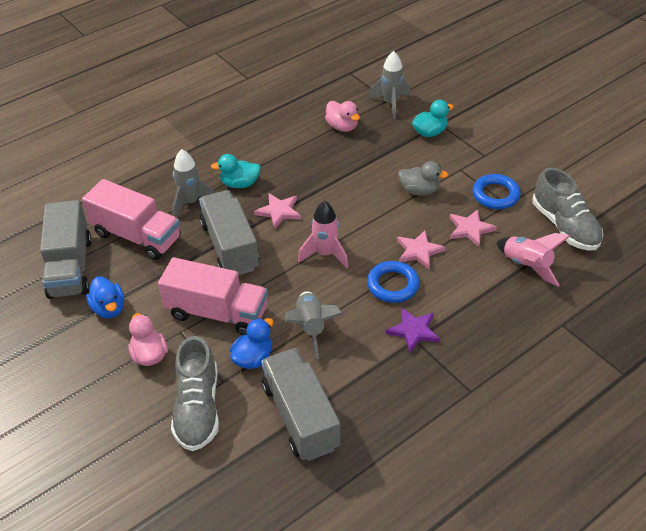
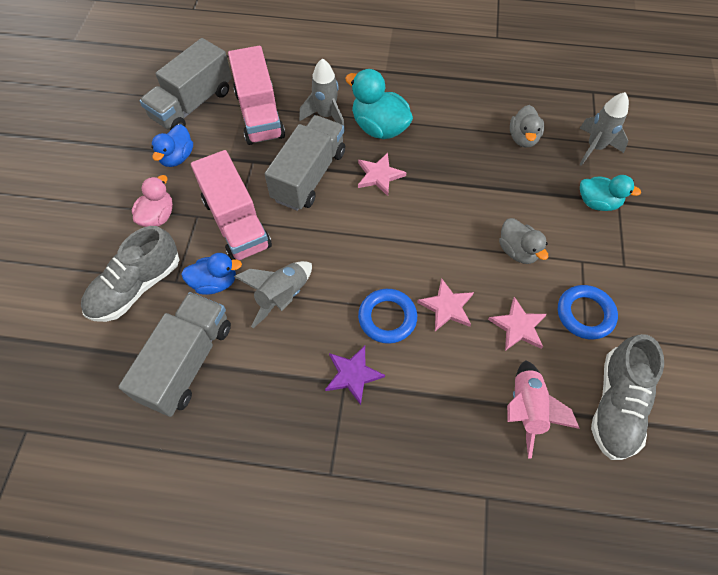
camera: 45 degrees right, 15 degrees up
turquoise duck [211,154,261,188] -> turquoise duck [345,69,413,139], size x1.53
pink rocket [298,200,348,268] -> none
pink duck [325,101,360,132] -> grey duck [510,105,544,147]

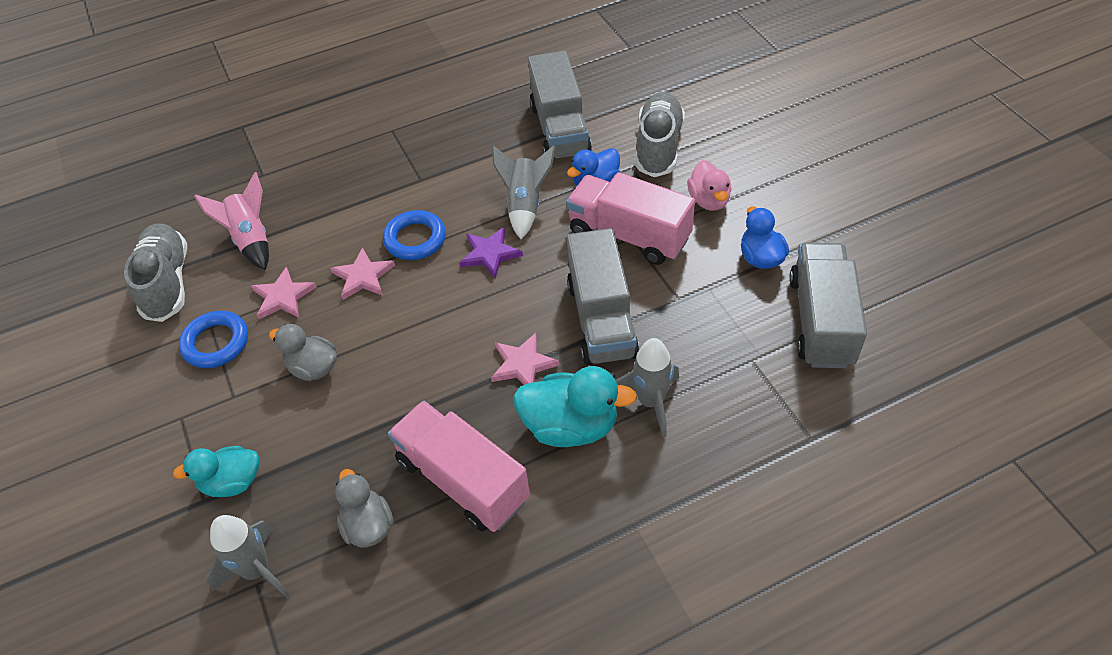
camera: 150 degrees right, 10 degrees down
pink truck [228,46,285,145] -> pink truck moved to [388,401,530,532]
purple star [325,346,385,405] -> purple star moved to [460,227,523,279]

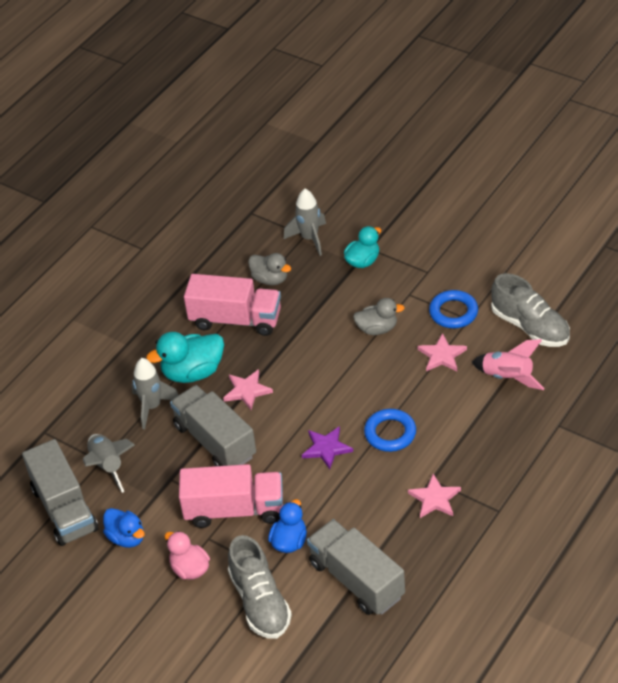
camera: 150 degrees right, 5 degrees down
pink star [330,247,395,300] -> pink star moved to [408,474,461,518]
grey rocket [492,145,555,239] -> grey rocket moved to [83,434,135,493]

